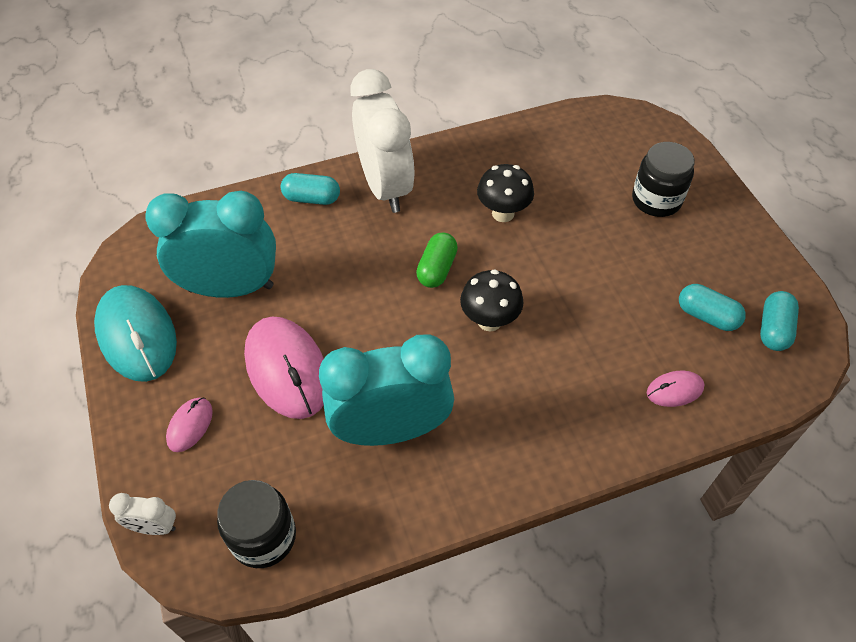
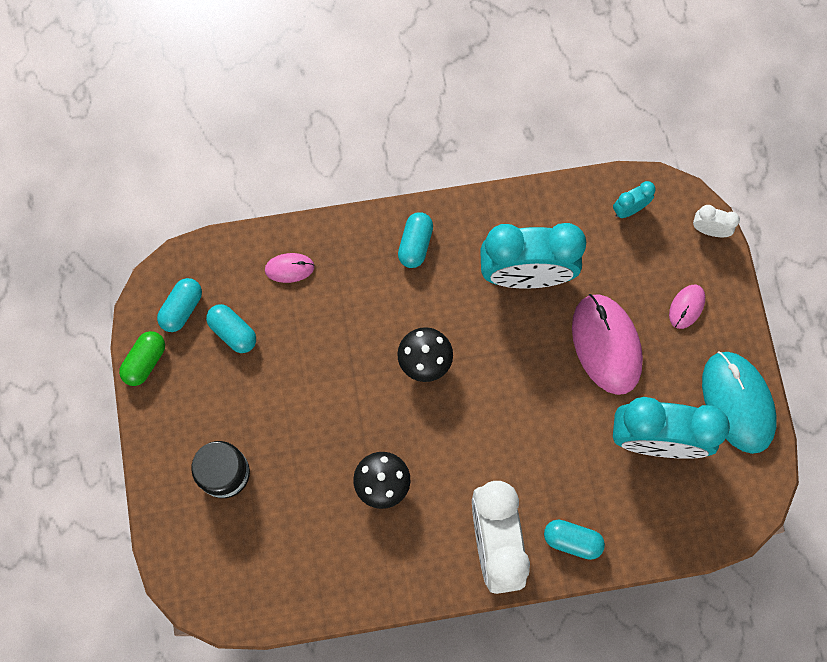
camera: 170 degrees left, 20 degrees up
black jar [217,480,296,568] -> turquoise clock [613,181,655,218]
green capsule [416,233,458,288] -> green capsule moved to [119,331,165,386]
none -> turquoise capsule [398,212,433,268]

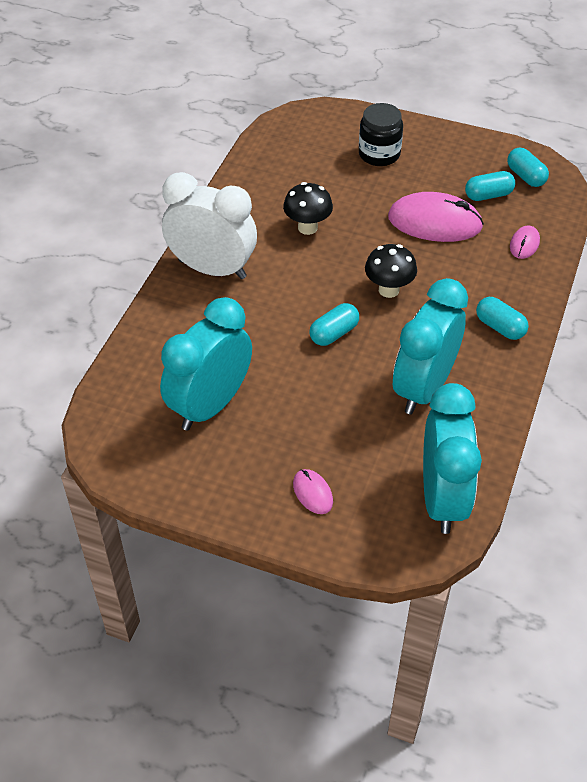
camera: 120 degrees right, 25 degrees down
green capsule [119,331,165,386] -> none
turquoise capsule [544,520,605,560] -> turquoise capsule moved to [310,303,359,346]
pink mouse [572,294,643,395] -> pink mouse moved to [388,192,484,242]
turquoise clock [613,181,655,218] -> turquoise clock [423,383,482,534], size x2.35
white clock [693,205,740,237] -> none
turquoise mouse [702,351,777,454] -> none

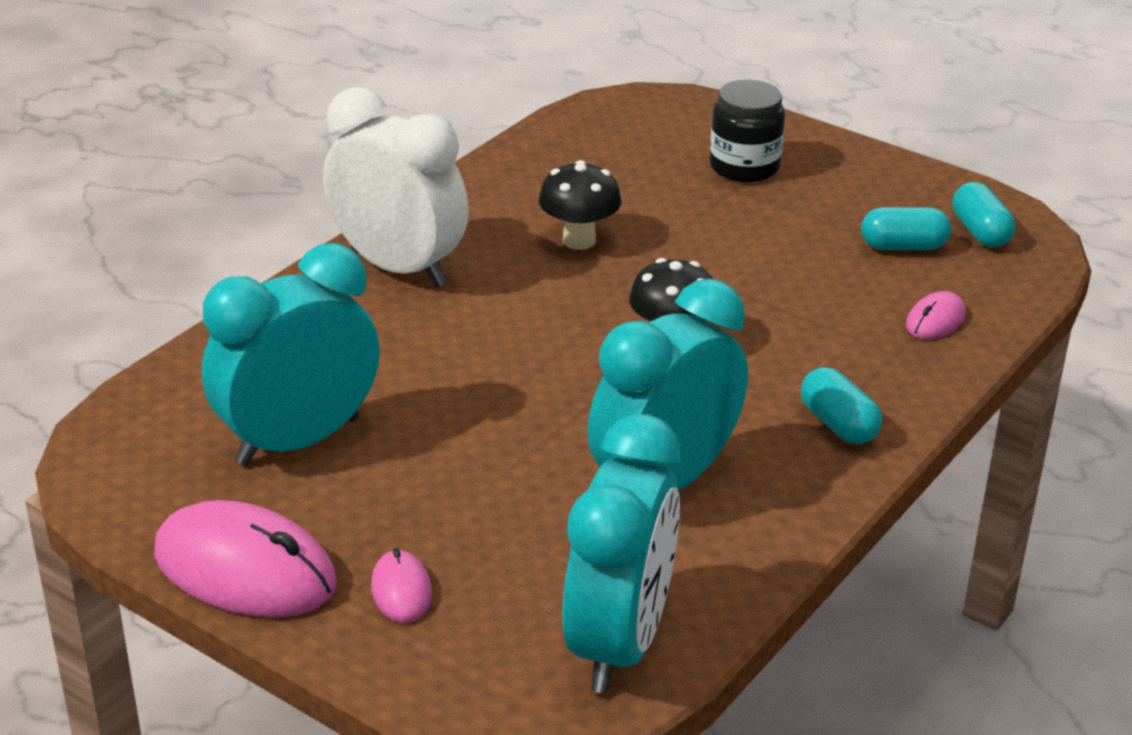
camera: 15 degrees right, 15 degrees down
turquoise capsule [310,303,359,346] -> none
pink mouse [388,192,484,242] -> pink mouse moved to [154,500,337,617]

